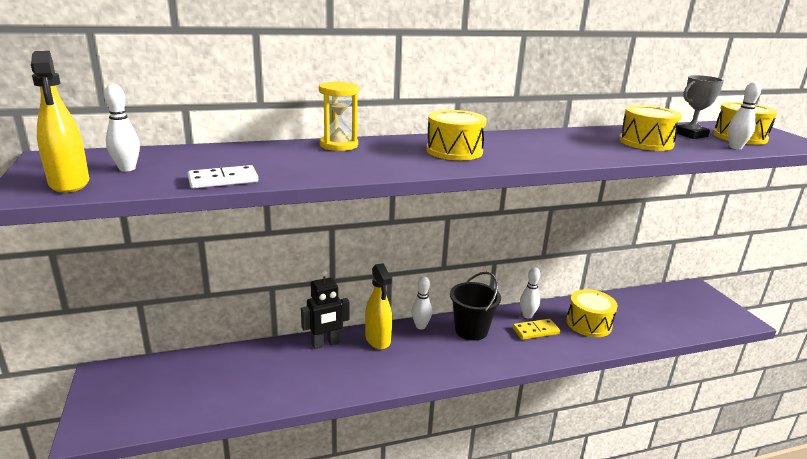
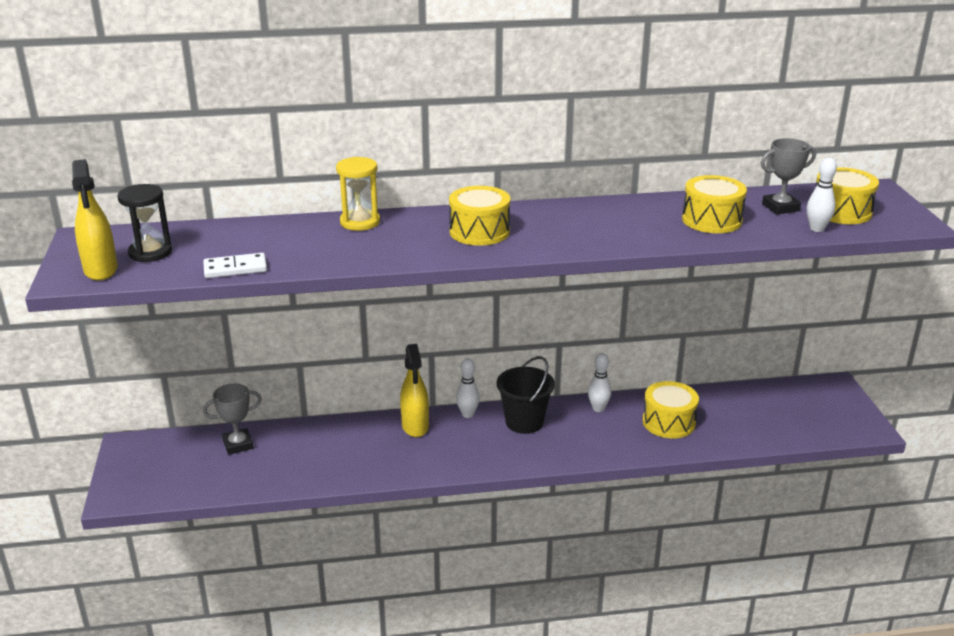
camera: 10 degrees right, 5 degrees up
white bowling pin [104,84,140,172] -> black hourglass [117,184,172,262]
black robot [301,270,349,349] -> none
yellow domino [513,319,560,340] -> none
none -> grey trophy [203,384,262,455]

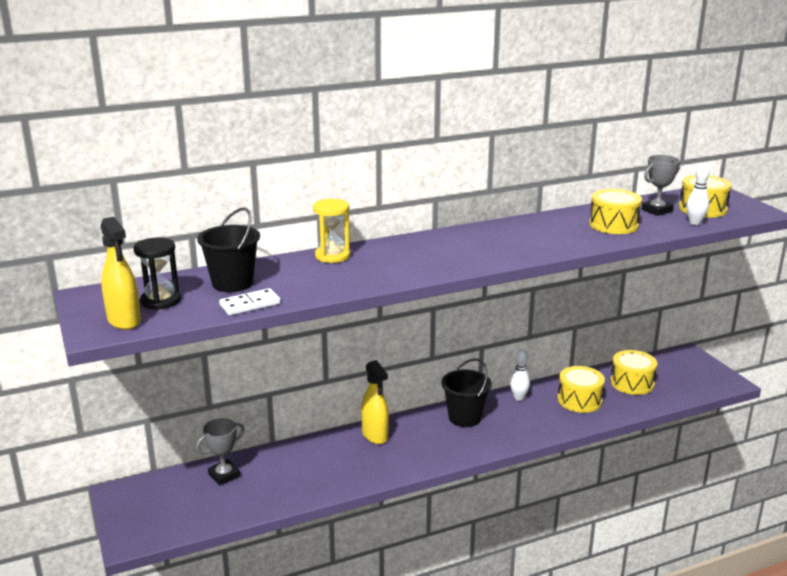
camera: 15 degrees left, 5 degrees down
yellow drum [449,186,510,246] -> yellow drum moved to [610,350,657,395]
white bowling pin [456,358,480,418] -> none
none -> black bucket [197,207,260,292]

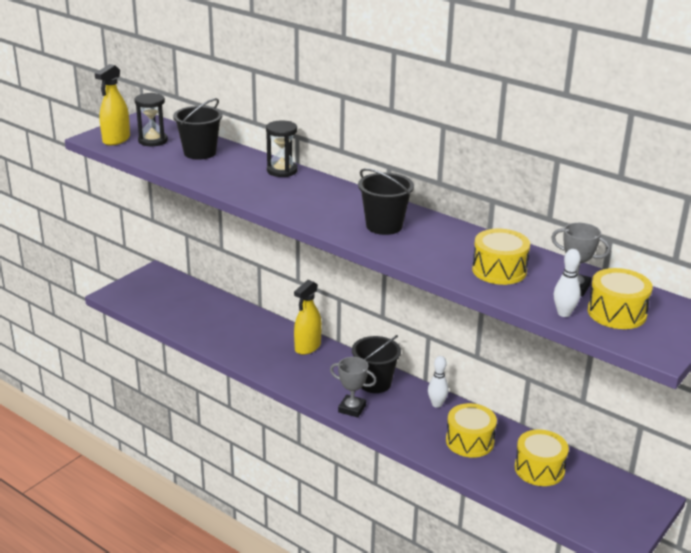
camera: 60 degrees right, 5 degrees up
grey trophy [196,418,245,485] -> grey trophy moved to [330,357,377,417]
white domino [219,288,280,315] -> none
yellow hourglass [313,199,350,263] -> black hourglass [266,121,298,177]
none -> black bucket [358,168,414,235]

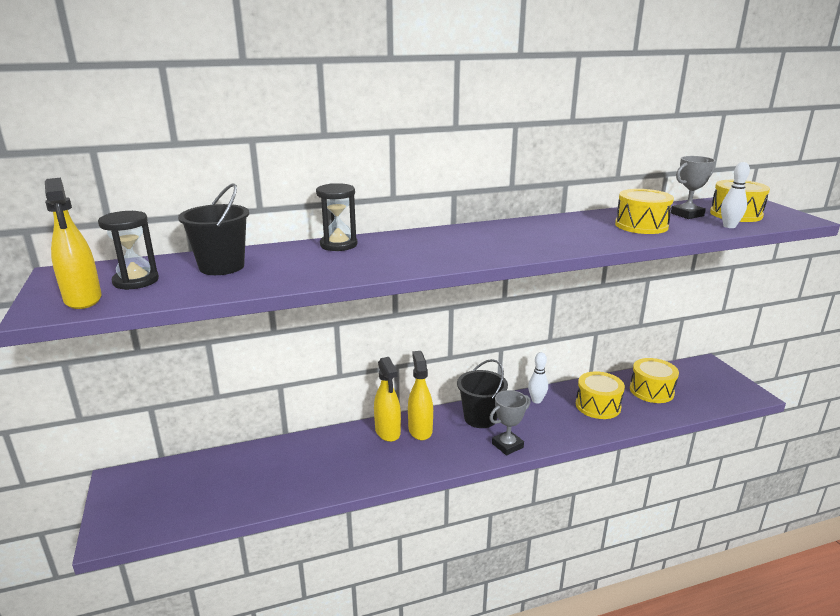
camera: 55 degrees left, 5 degrees down
black bucket [358,168,414,235] -> none
none -> yellow spray bottle [408,351,433,440]

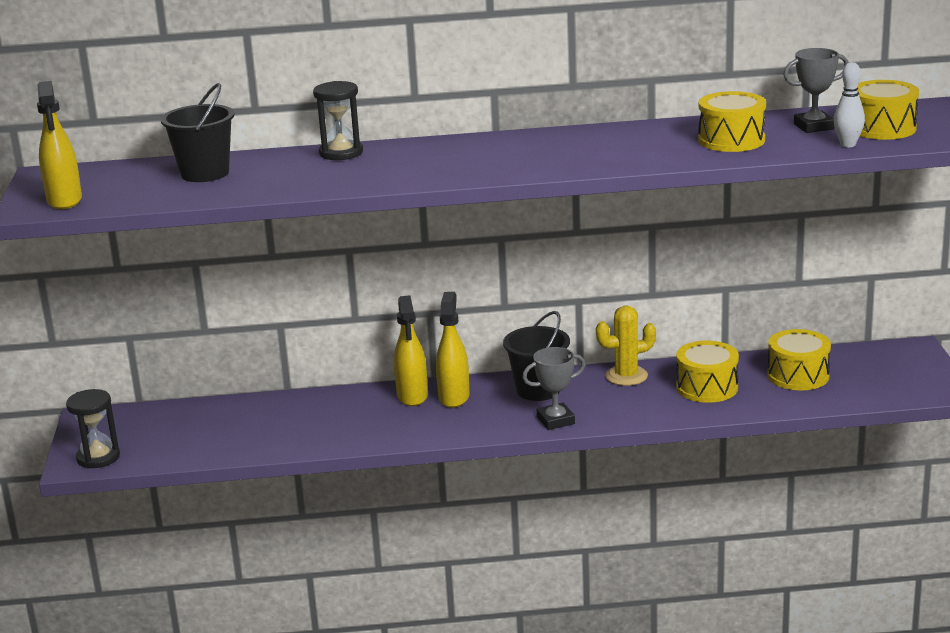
camera: 15 degrees right, 0 degrees up
black hourglass [98,211,159,290] -> black hourglass moved to [66,389,120,468]
white bowling pin [528,352,548,403] -> yellow cactus [596,306,656,386]

